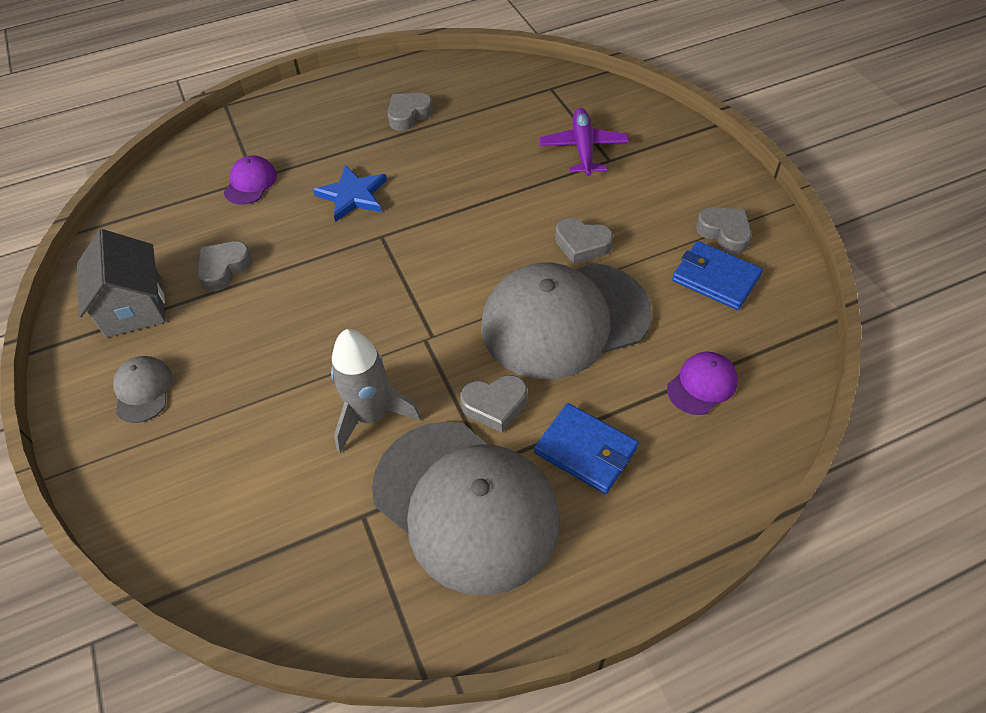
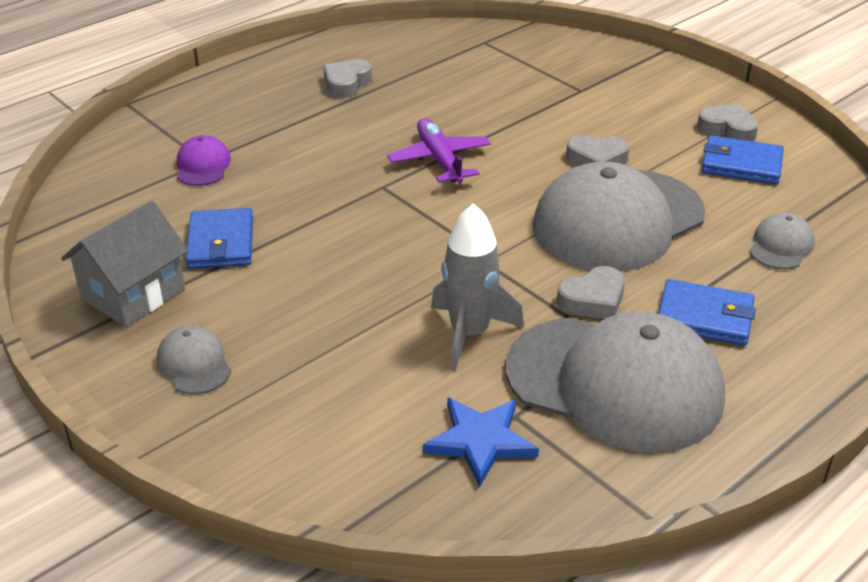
camera: 20 degrees left, 15 degrees down
grey house [77,229,166,338] -> grey house turned 75 degrees clockwise [61,201,188,327]
grey heart [197,241,253,291] -> blue wallet [185,208,253,269]
blue star [313,165,387,222] -> blue star moved to [423,397,539,487]
purple plane [539,108,629,176] -> purple plane moved to [387,118,491,183]
purple cap [667,352,738,415] -> grey cap [749,213,815,269]

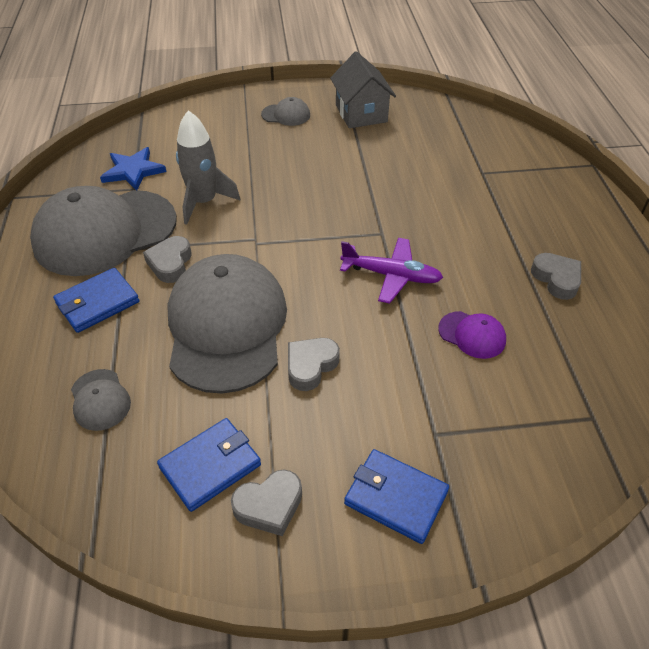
camera: 125 degrees right, 10 degrees up
purple cap [177,135,231,186] -> purple cap moved to [438,311,506,359]
blue wallet [185,208,253,269] -> blue wallet moved to [344,449,449,544]

